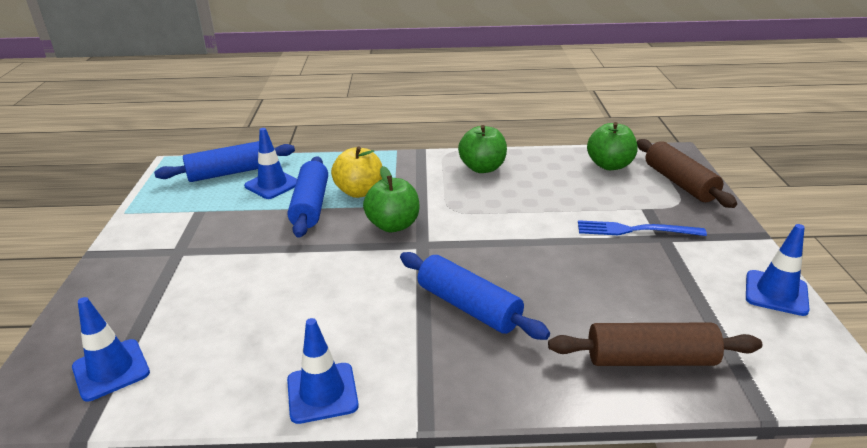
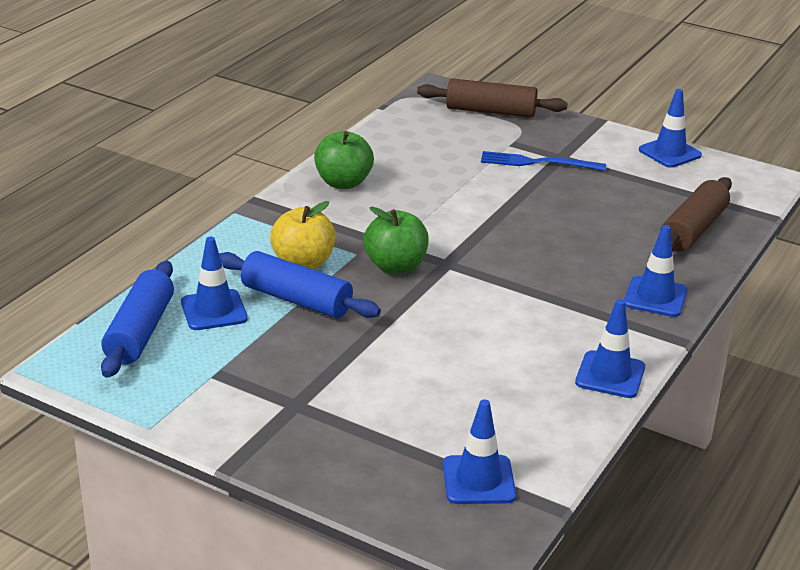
camera: 60 degrees left, 0 degrees up
blue rolling pin [400,252,550,340] -> none
blue fork [578,220,707,236] -> blue fork turned 60 degrees clockwise [481,151,606,171]
green apple [587,122,638,170] -> none
none -> blue traffic cone [624,225,688,317]

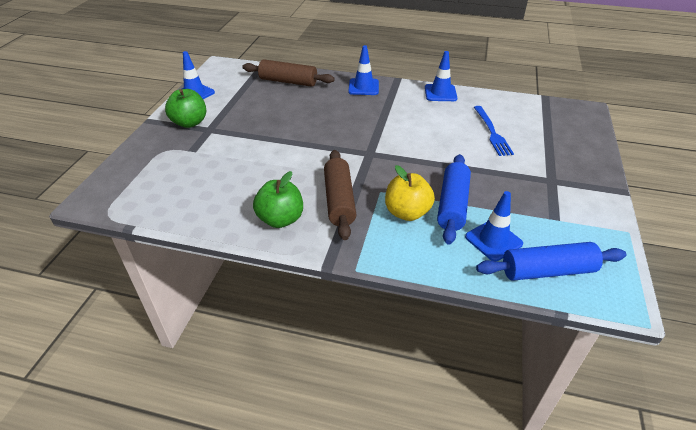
camera: 105 degrees left, 10 degrees up
green apple [363,207,429,274] -> green apple moved to [165,89,206,128]
brown rolling pin [417,78,568,118] -> brown rolling pin moved to [324,150,356,240]
blue traffic cone [443,399,516,504] -> none
blue fork [481,151,606,171] -> blue fork moved to [474,106,514,156]

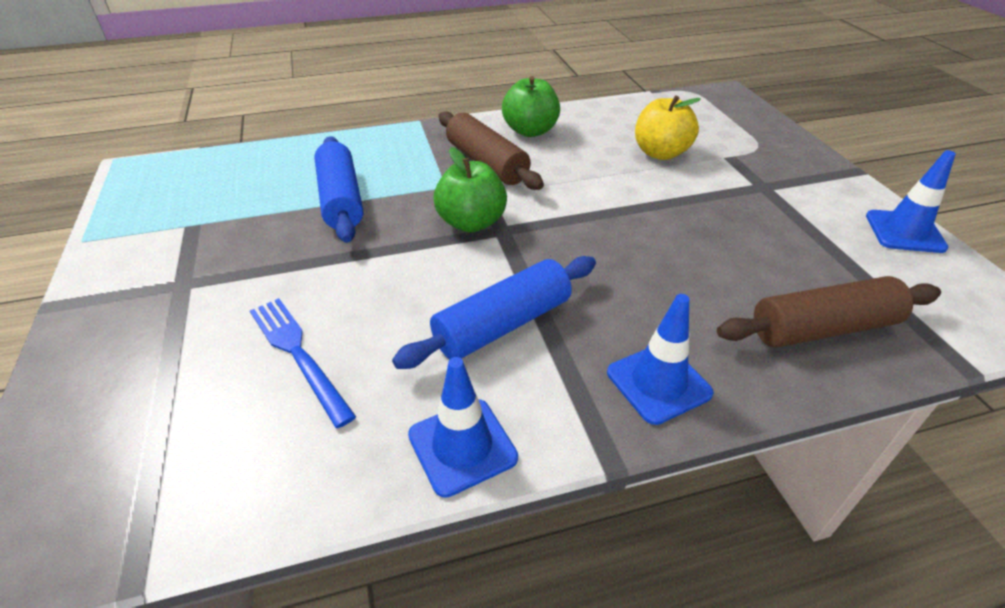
camera: 150 degrees right, 0 degrees up
green apple [165,89,206,128] -> green apple moved to [433,147,507,233]
yellow apple [385,165,435,221] -> yellow apple moved to [635,95,701,160]
blue traffic cone [465,191,523,261] -> none
blue rolling pin [476,242,626,281] -> blue rolling pin moved to [392,256,596,369]

